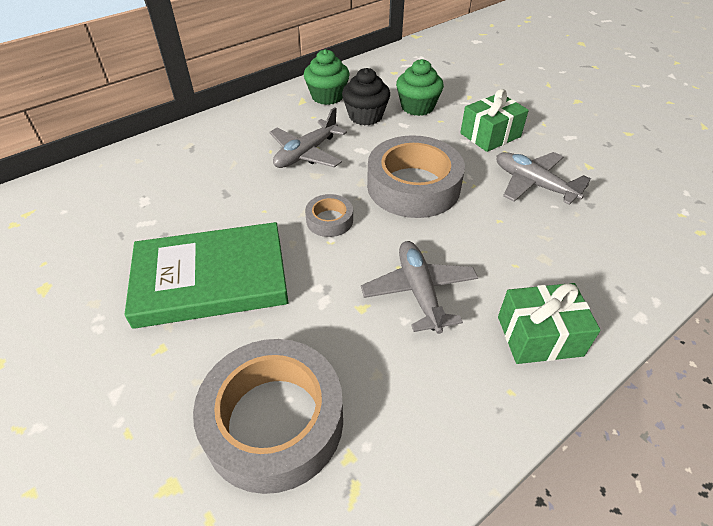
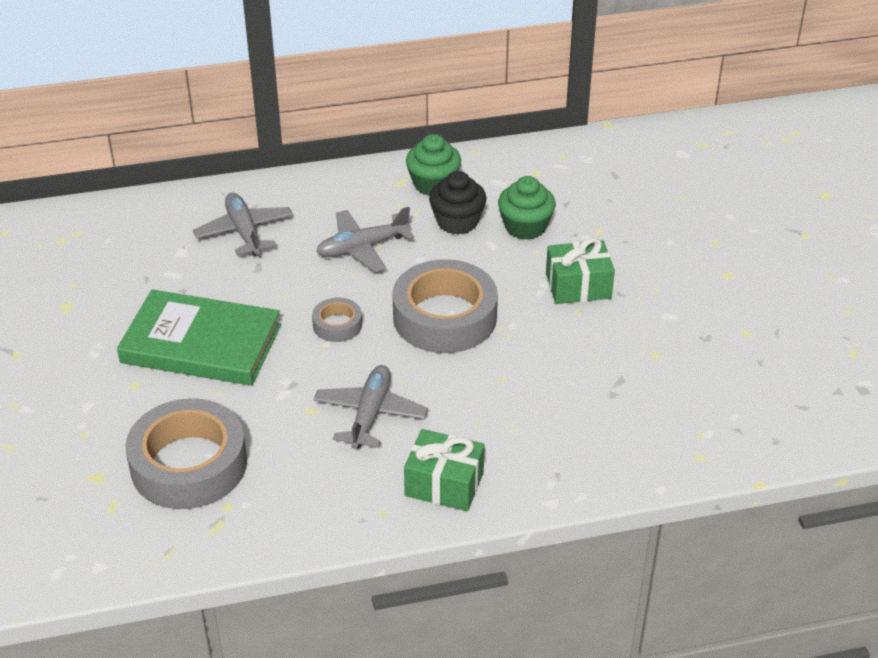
camera: 25 degrees right, 5 degrees down
grey plane [497,152,591,205] -> grey plane moved to [193,193,293,256]

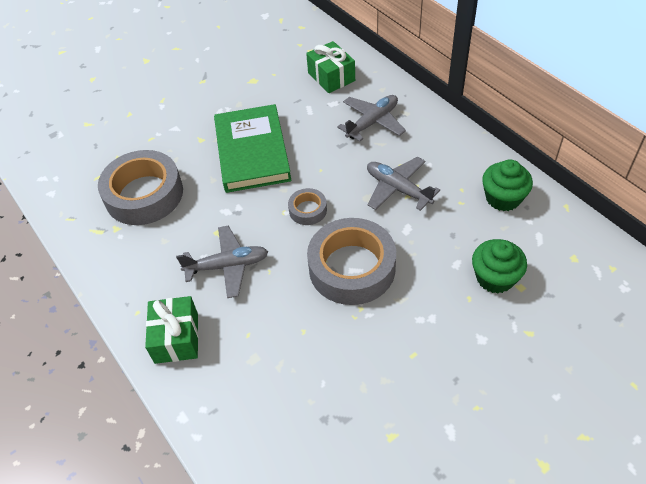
camera: 70 degrees right, 10 degrees up
black cupcake [429,171,487,235] -> none
green gift [546,238,615,304] -> green gift moved to [306,41,355,93]

